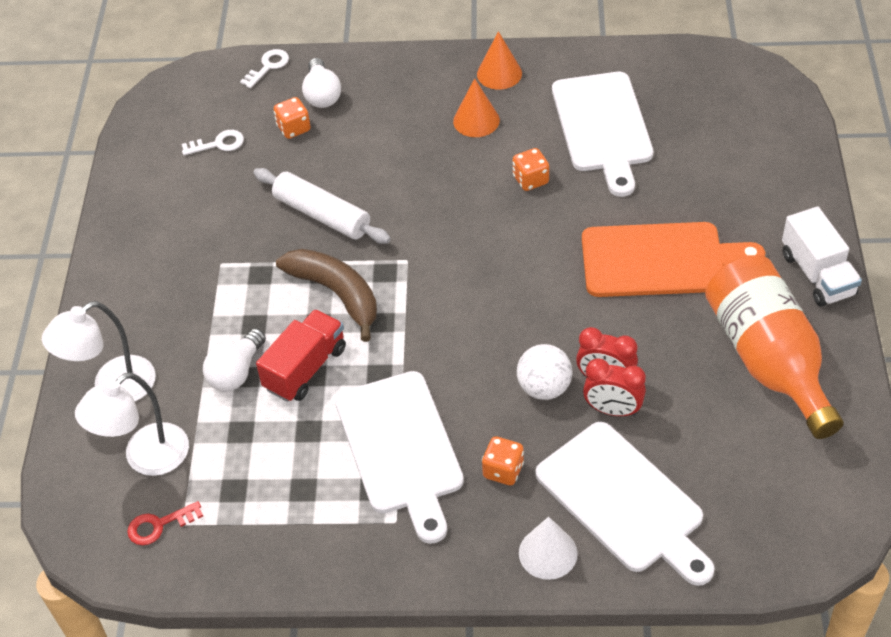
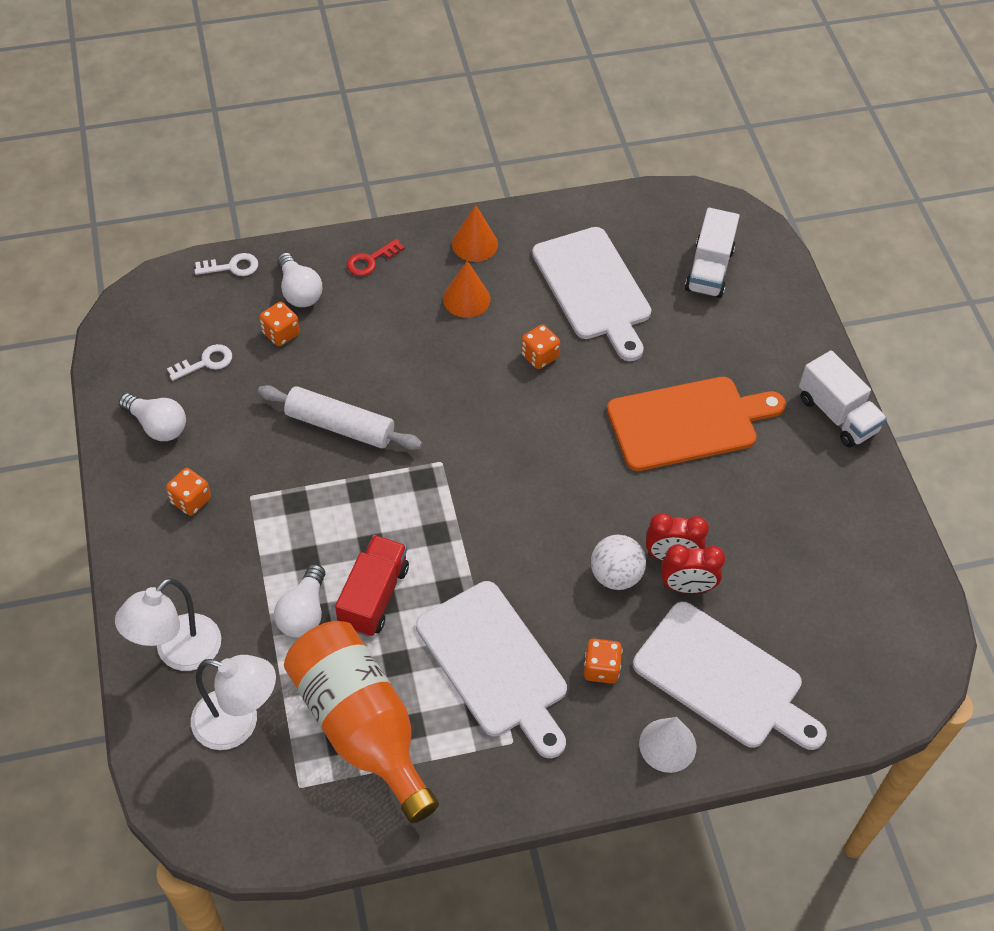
camera: 20 degrees left, 5 degrees up
white lamp [75,372,189,476] -> white lamp turned 105 degrees counterclockwise [191,655,276,750]
red key [127,501,203,545] -> red key moved to [346,239,404,276]
white key [240,49,289,88] -> white key turned 60 degrees clockwise [195,253,258,276]
brown banana [276,249,377,342] -> none
orange bottle [705,255,844,439] -> orange bottle moved to [284,621,439,823]
none -> white light bulb [119,393,186,441]
none -> orange dice [166,468,211,516]
none -> white truck [685,208,740,298]

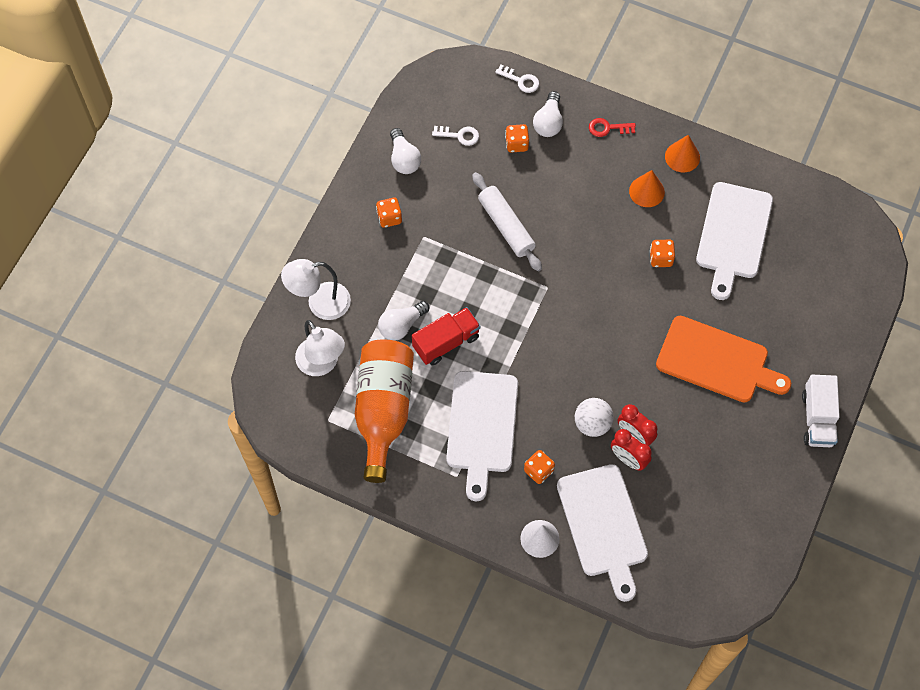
camera: 40 degrees right, 10 degrees up
white truck [685,208,740,298] -> none

